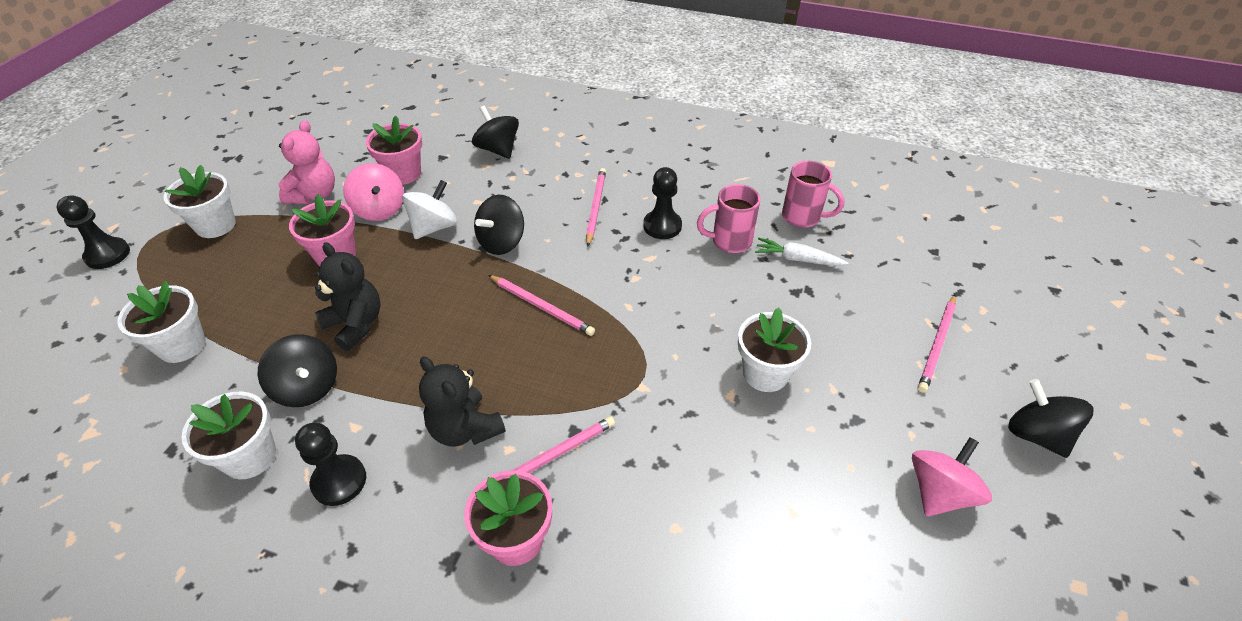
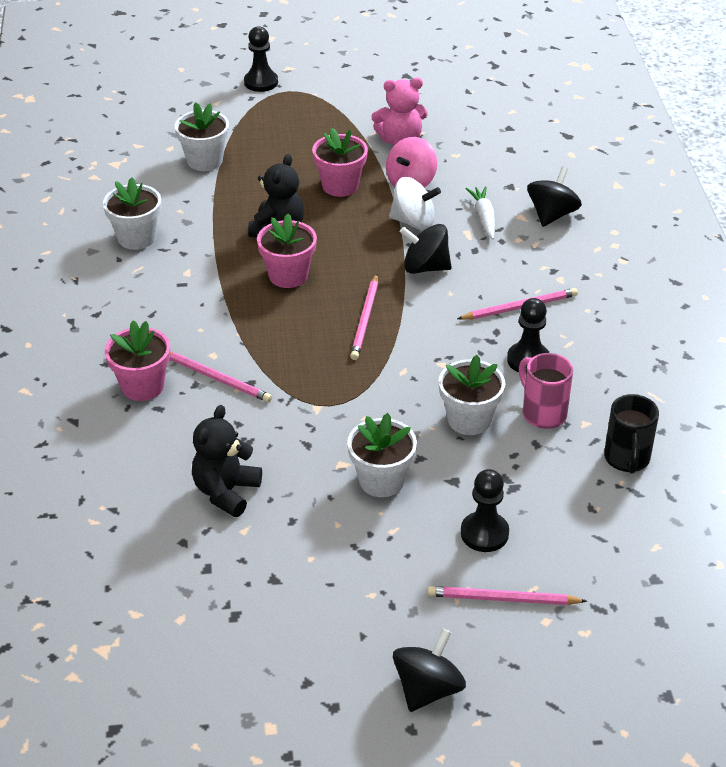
camera: 65 degrees right, 5 degrees down
white flower pot [164,165,236,238] -> white flower pot moved to [439,355,506,435]
black spinning top [258,335,337,407] -> none
black pawn [295,423,366,506] -> black pawn moved to [461,469,509,552]
pink flower pot [366,116,422,185] -> pink flower pot moved to [257,214,317,288]
black teddy bear [419,356,506,447] -> black teddy bear moved to [192,405,262,517]
white carrot [755,238,848,266] -> white carrot moved to [466,186,495,239]
pink mug [782,161,845,228] -> black mug [604,394,659,474]
pink spinning top [912,437,992,516] -> none

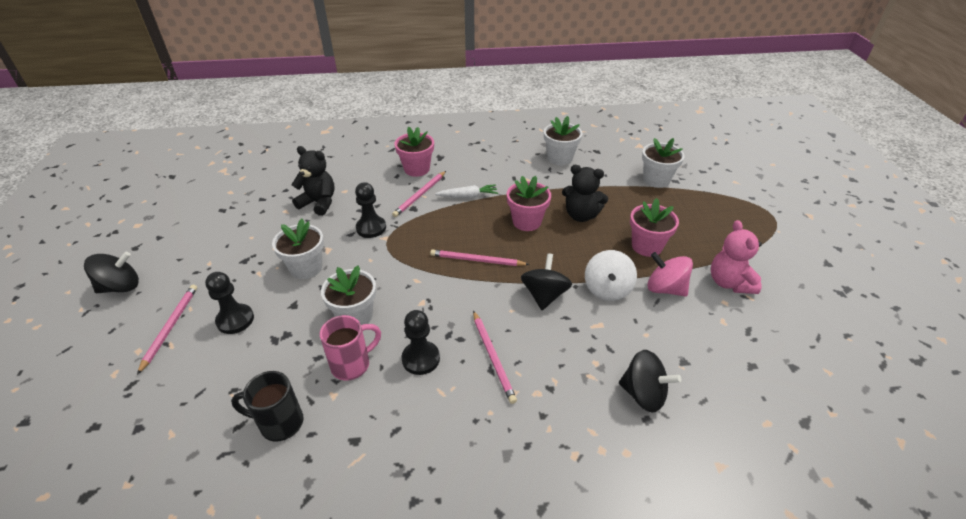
camera: 90 degrees right, 0 degrees up
black pawn [244,26,278,92] -> black pawn moved to [355,182,386,238]
black spinning top [393,629,466,712] -> black spinning top turned 60 degrees counterclockwise [84,252,139,293]
white carrot [466,186,495,239] -> white carrot moved to [435,184,498,198]

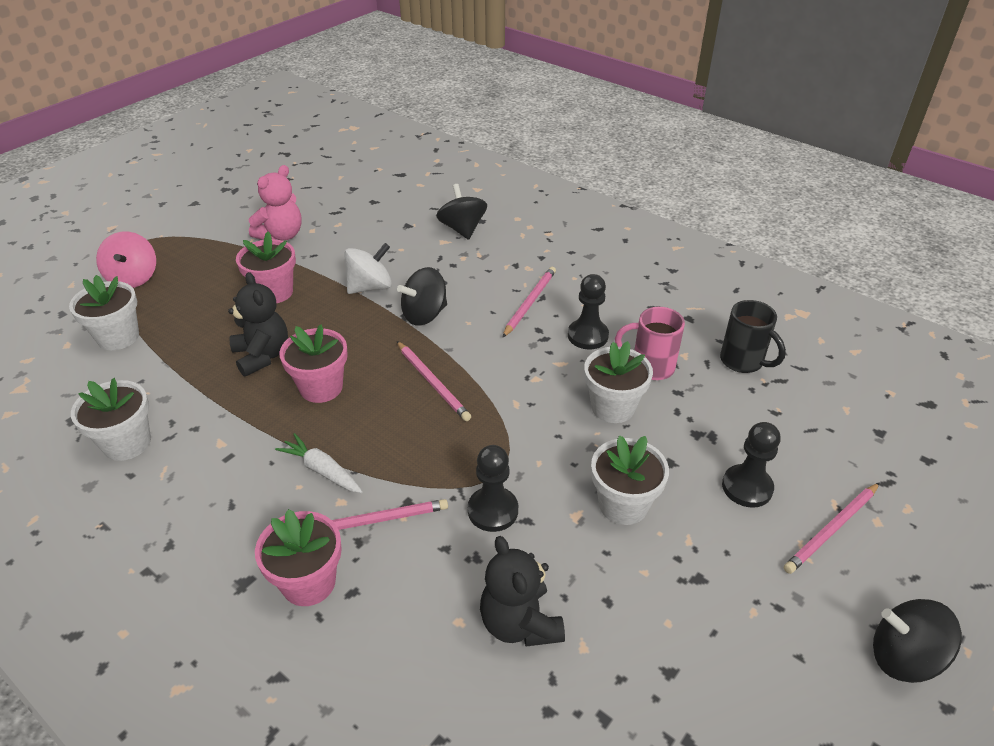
camera: 135 degrees left, 0 degrees up
pink spinning top [647,252,693,297] -> pink spinning top moved to [96,232,156,288]

